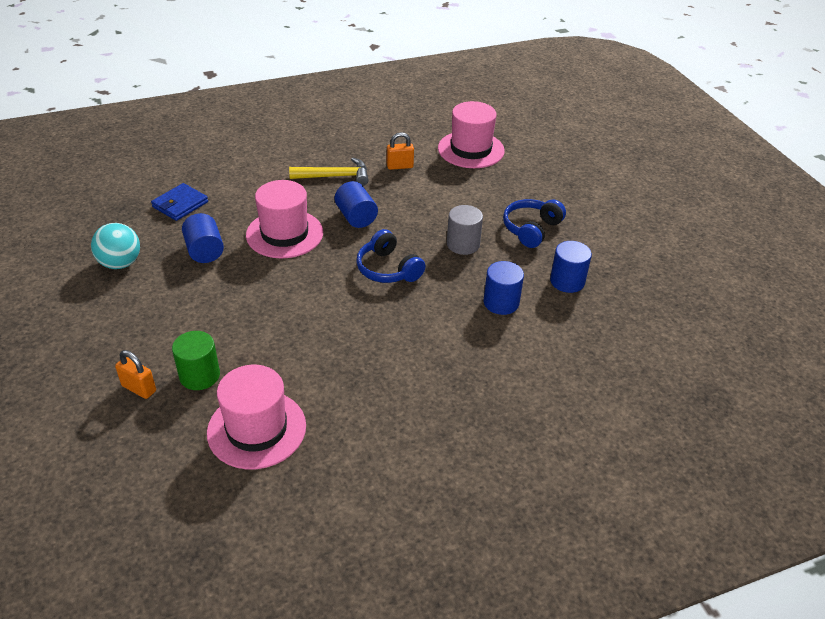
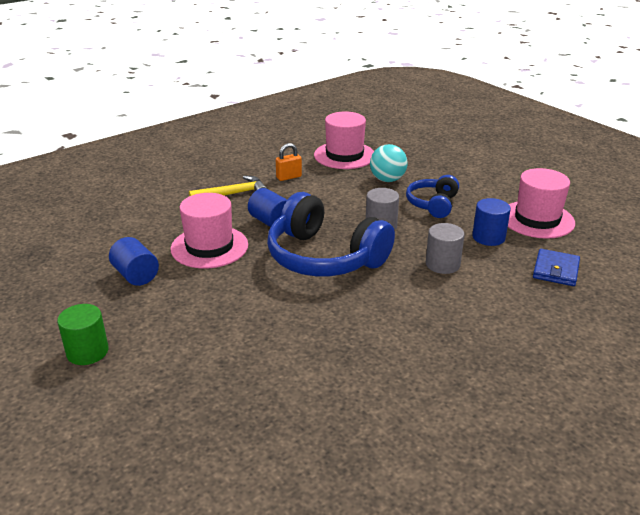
camera: 15 degrees left, 10 degrees down
turquoise ball [91,223,140,269] -> turquoise ball moved to [370,144,408,182]
orange padlock [115,350,156,399] -> none
blue wallet [151,183,208,221] -> blue wallet moved to [533,249,580,286]
green cylinder [172,331,220,390] -> green cylinder moved to [57,304,108,365]
pink hat [207,365,306,469] -> pink hat moved to [508,168,575,239]
blue headphones [356,229,426,283] -> blue headphones [267,192,395,276], size x1.84
blue cylinder [483,261,524,315] -> grey cylinder [426,223,465,274]

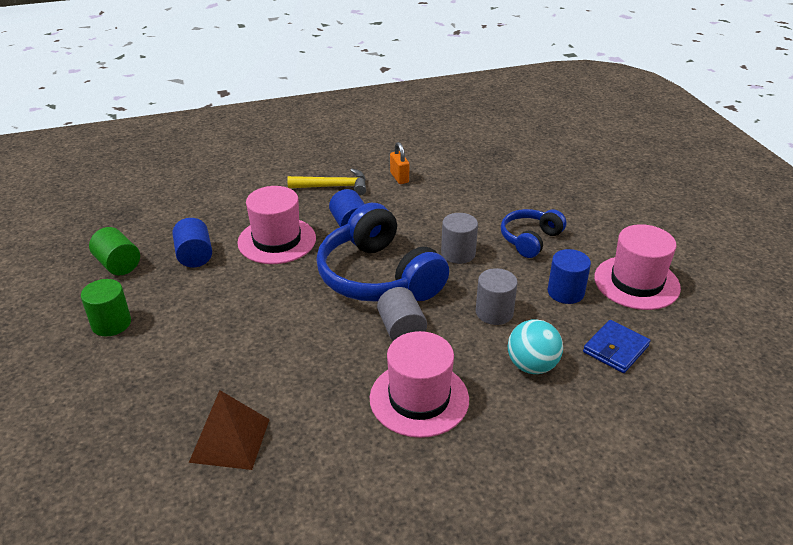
camera: 20 degrees right, 5 degrees up
orange padlock [276,143,302,181] -> orange padlock turned 75 degrees clockwise [390,142,409,184]
pink hat [314,112,374,169] -> pink hat moved to [370,331,469,438]
turquoise ball [370,144,408,182] -> turquoise ball moved to [508,319,563,374]
none -> green cylinder [89,227,140,275]
none -> brown pyramid [189,390,270,470]
none -> grey cylinder [377,287,427,341]

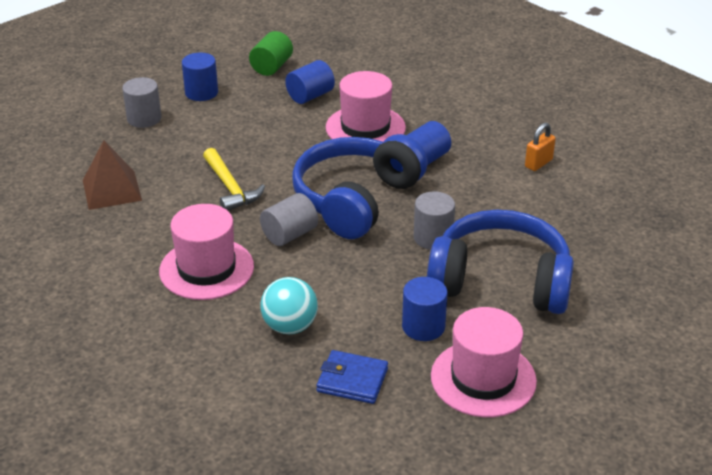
camera: 65 degrees right, 0 degrees up
green cylinder [81,279,131,336] -> blue cylinder [182,53,218,101]
yellow hammer [287,168,366,195] -> yellow hammer moved to [203,148,265,211]
grey cylinder [476,268,518,325] -> grey cylinder moved to [122,77,161,128]
blue headphones [501,209,566,258] -> blue headphones [427,210,574,314], size x1.84

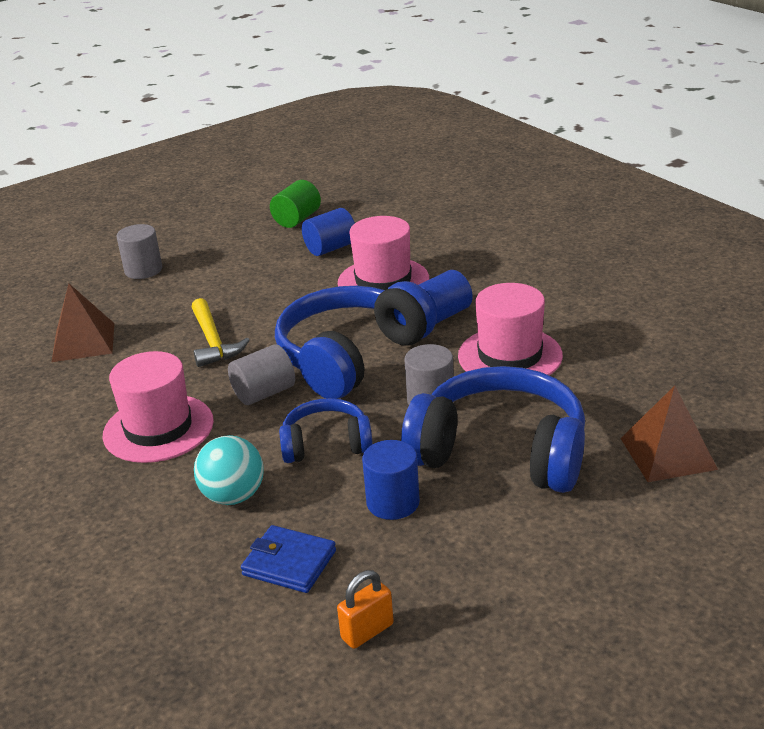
camera: 10 degrees right, 5 degrees down
blue cylinder [182,53,218,101] -> none
pink hat [431,307,537,417] -> pink hat moved to [458,283,563,376]
orange padlock [525,122,556,171] -> orange padlock moved to [337,570,394,649]
none -> blue headphones [279,398,373,463]
none -> brown pyramid [620,385,718,482]

